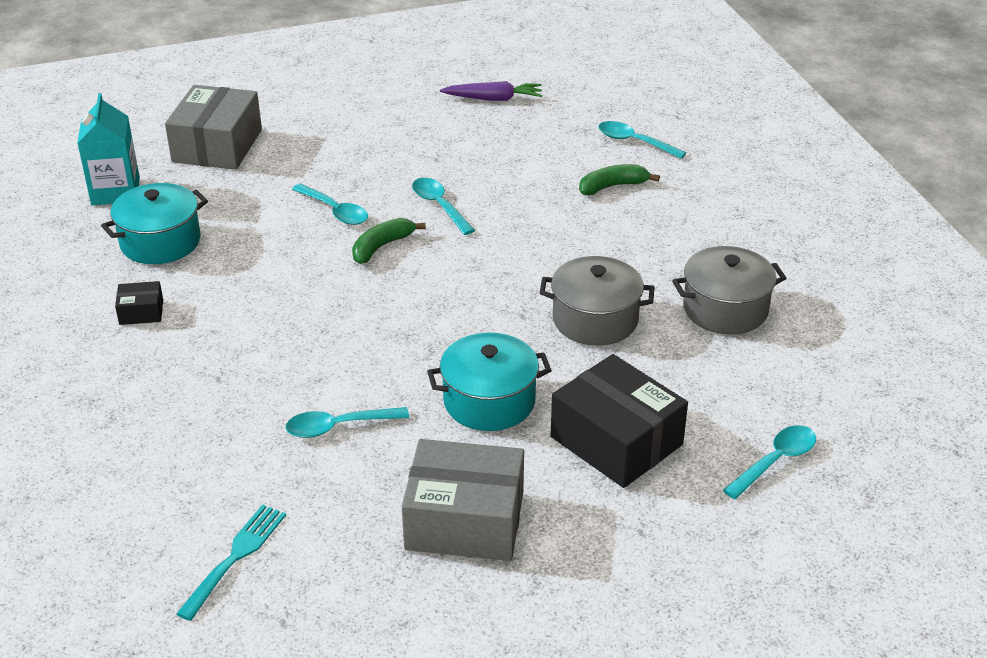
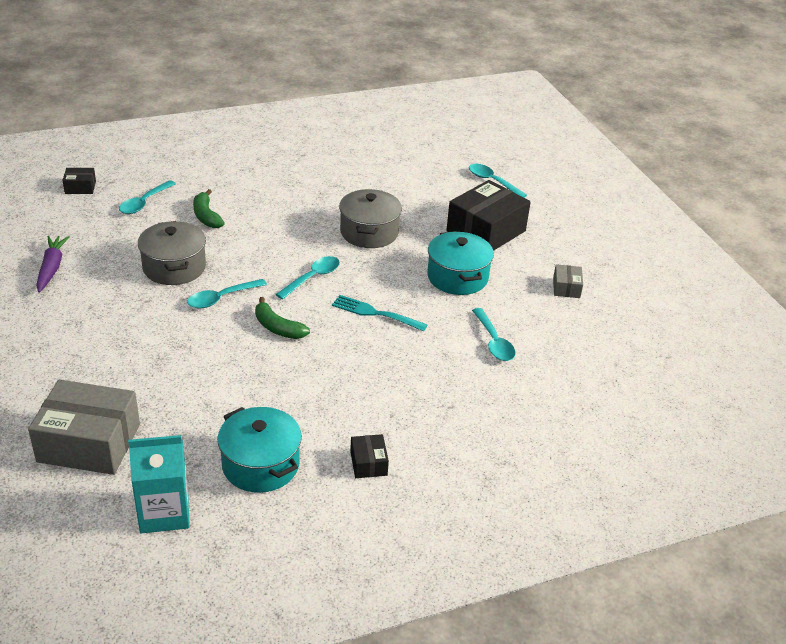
camera: 95 degrees left, 0 degrees up
turquoise fork [176,504,286,621] -> turquoise fork moved to [332,295,427,331]
turquoise spoon [292,184,368,225] -> turquoise spoon moved to [275,256,340,300]
grey box [402,439,524,561] -> grey box [553,264,583,298], size x0.46
grey pot [672,246,787,335] -> grey pot moved to [138,221,206,285]
none -> black box [62,168,96,194]

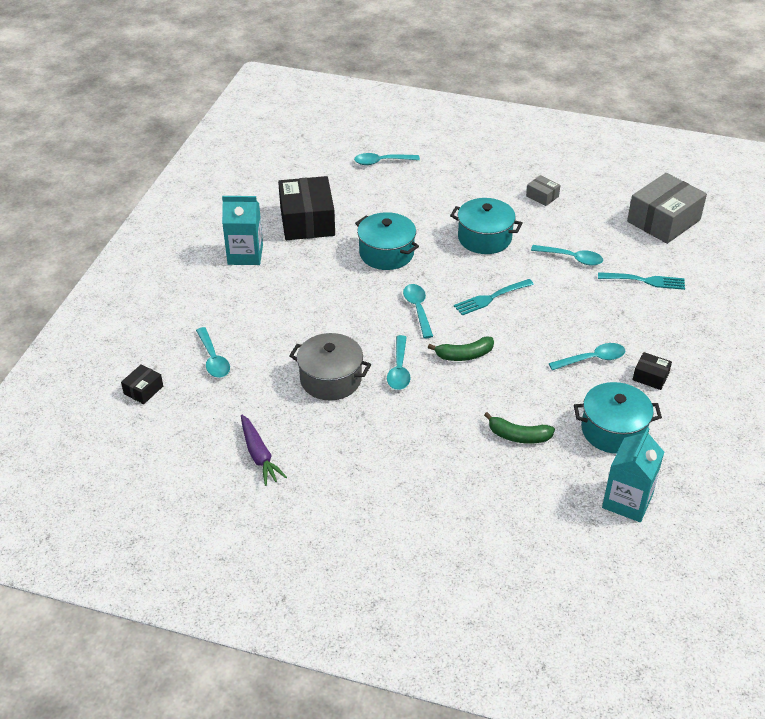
camera: 50 degrees left, 5 degrees up
grey box [28,380,140,475] -> grey box moved to [627,173,707,244]
purple carrot [36,236,70,293] -> purple carrot turned 150 degrees counterclockwise [241,415,287,486]
green banana [193,189,225,228] -> green banana moved to [484,412,555,444]
grey pot [339,189,402,248] -> turquoise pot [355,212,419,270]
black box [446,180,531,251] -> black box moved to [278,176,335,240]
none -> turquoise carton [222,196,263,265]
none -> turquoise spoon [549,343,625,370]
none -> turquoise fork [598,272,685,290]

